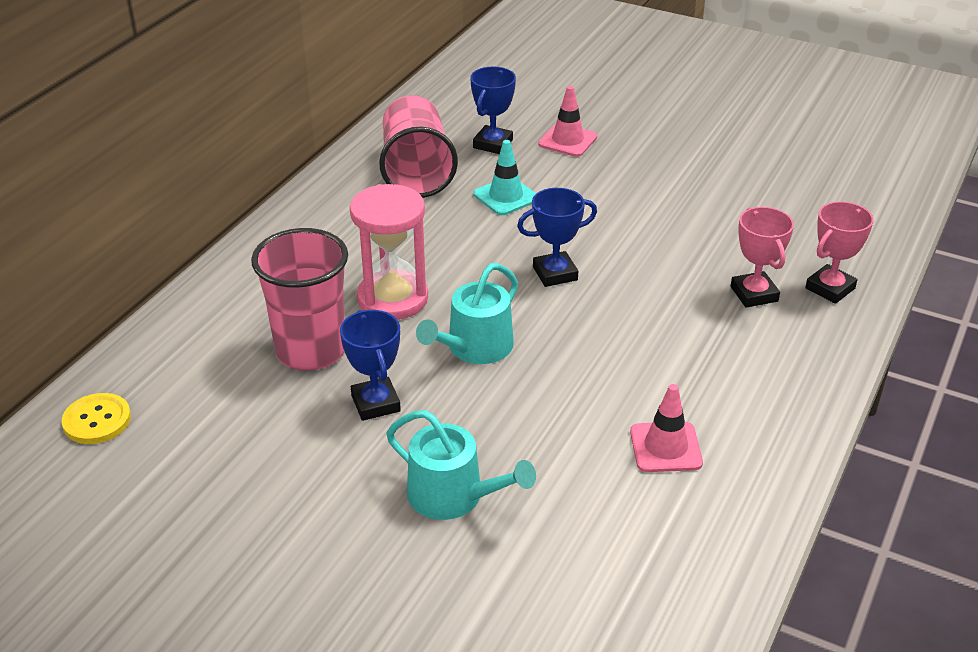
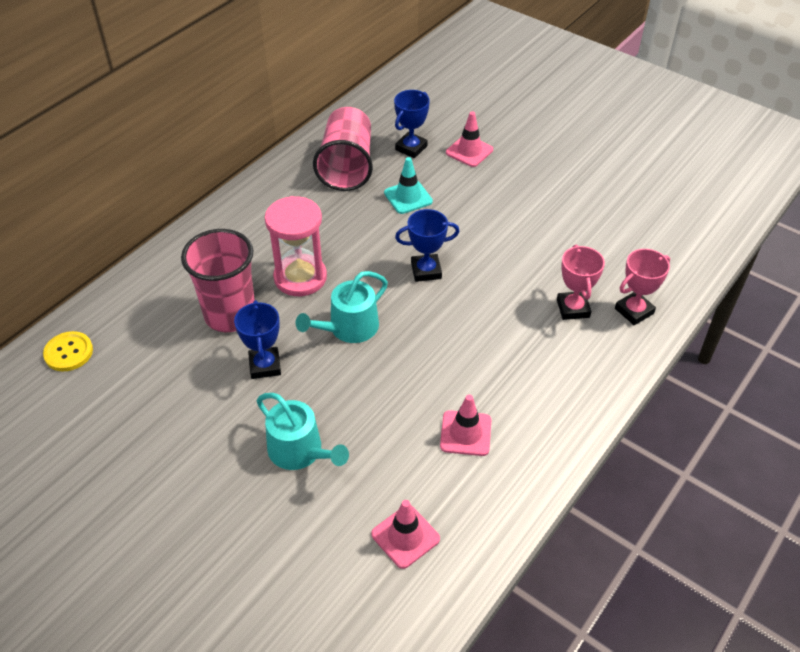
camera: 10 degrees right, 10 degrees up
none -> pink traffic cone [371,500,440,569]

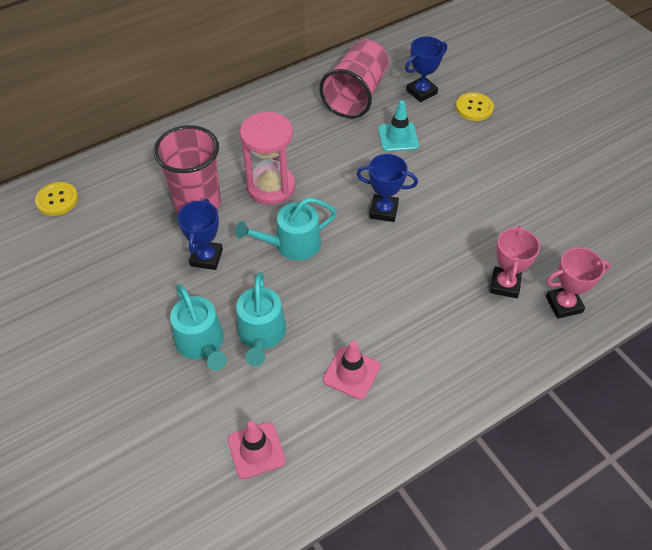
camera: 20 degrees right, 5 degrees up
pink traffic cone [446,112,493,167] -> yellow button [456,92,494,121]
none -> turquoise watering can [236,272,286,367]

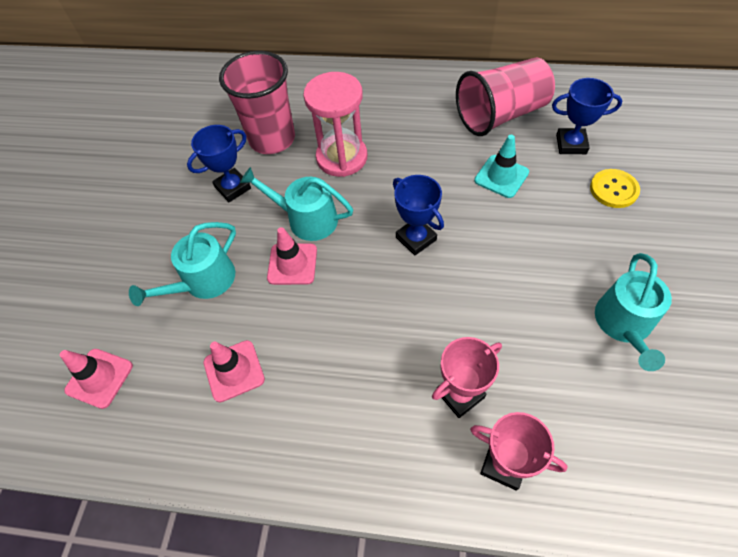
camera: 45 degrees right, 5 degrees up
yellow button [35,182,78,216] -> none
turquoise watering can [170,285,227,371] -> turquoise watering can moved to [595,253,672,371]
none -> pink traffic cone [267,227,317,285]

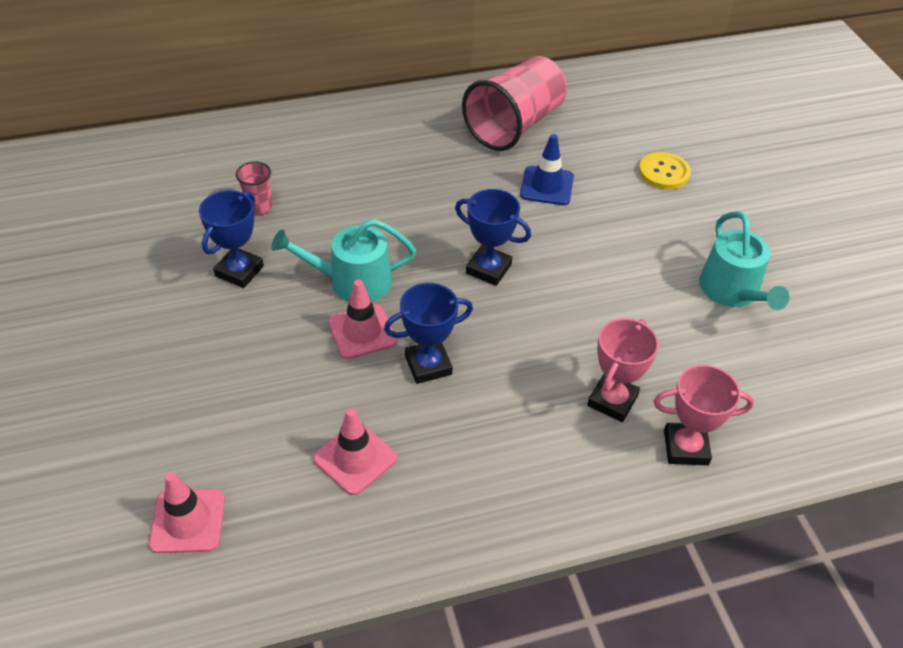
camera: 30 degrees left, 10 degrees down
turquoise watering can [129,222,236,306] -> none
pink cup [219,51,295,154] -> pink cup [236,162,273,215], size x0.44
pink hourglass [303,72,367,177] -> none
turquoise traffic cone [474,135,529,198] -> blue traffic cone [520,134,574,205]
blue trophy [552,78,622,154] -> blue trophy moved to [384,283,473,384]

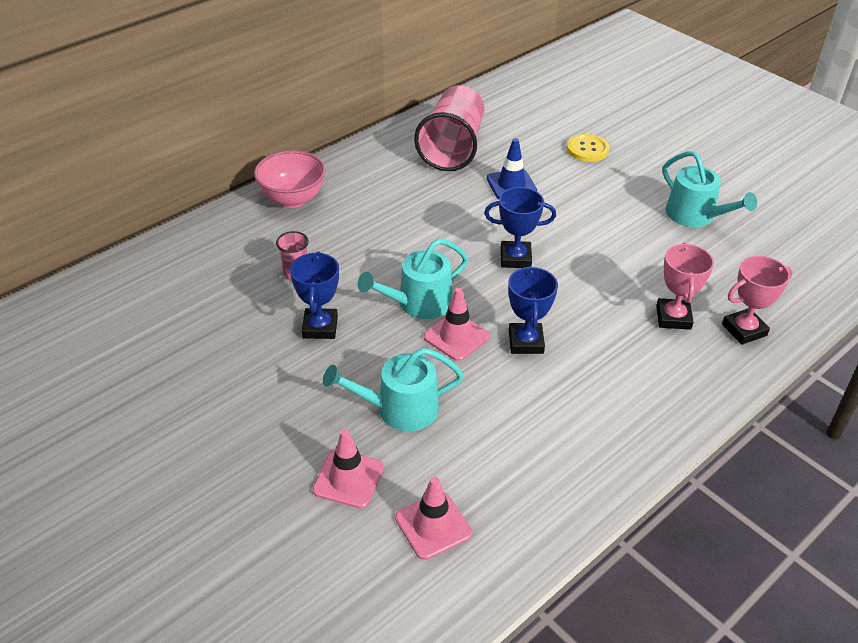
camera: 25 degrees left, 5 degrees down
pink traffic cone [313,408,397,495] -> pink traffic cone moved to [313,429,384,509]
blue trophy [384,283,473,384] -> blue trophy turned 45 degrees counterclockwise [508,266,558,354]
none -> pink bowl [254,150,326,208]
none -> turquoise watering can [323,348,464,431]

